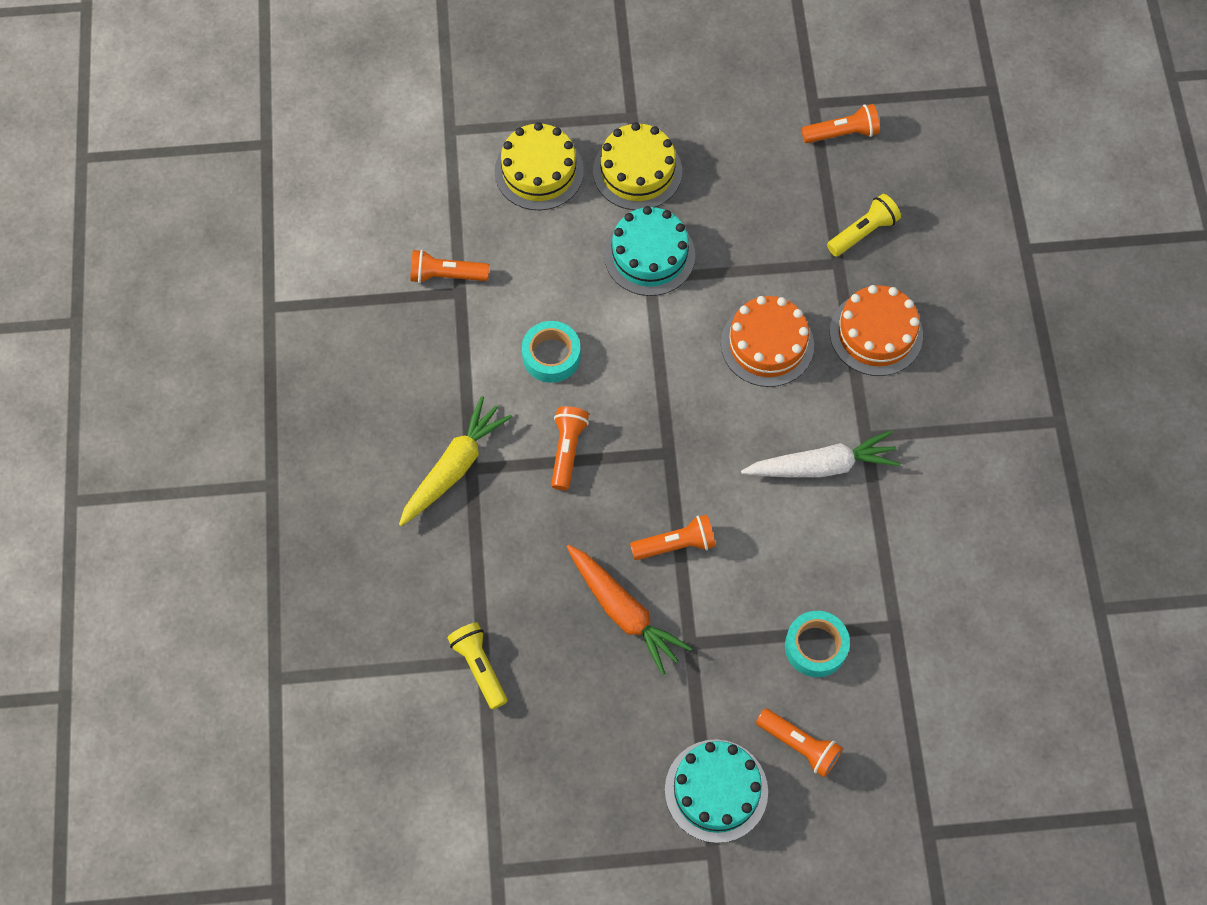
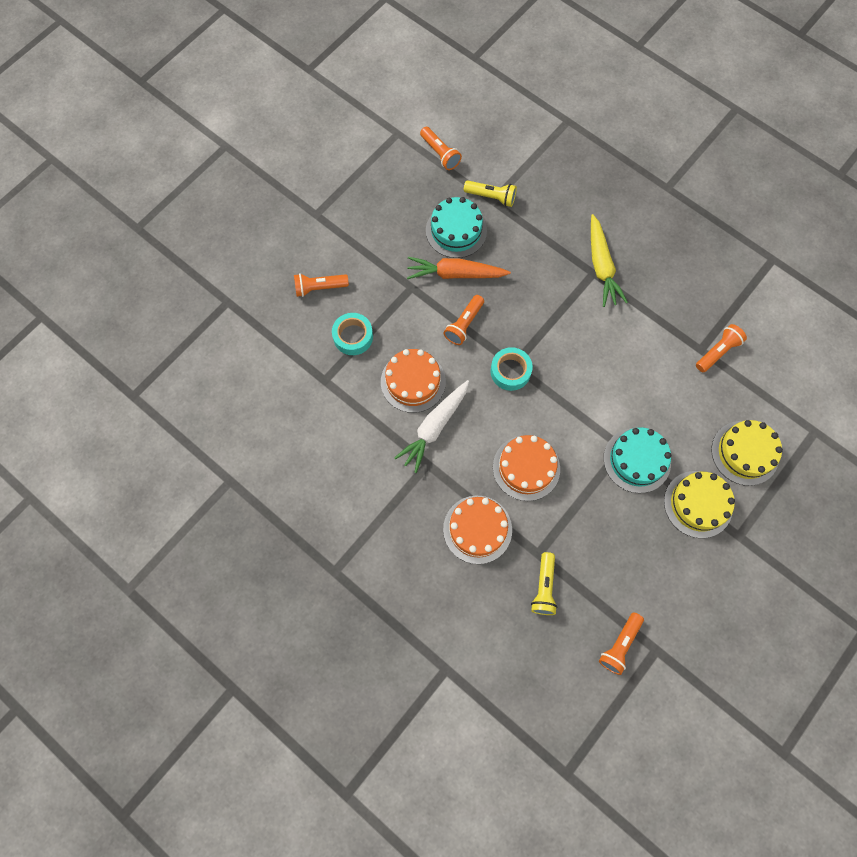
camera: 135 degrees right, 5 degrees up
turquoise tape [522,321,581,383] -> turquoise tape moved to [490,347,533,391]
orange flashlight [551,406,589,490] -> orange flashlight moved to [420,127,462,170]
turquoise cake [665,739,768,843] -> turquoise cake moved to [426,197,487,258]
none -> orange cake [381,349,446,413]

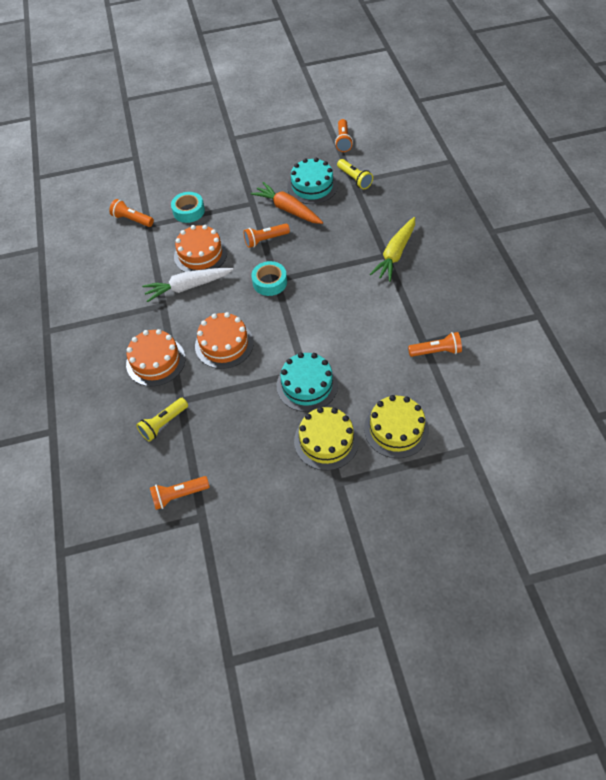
camera: 40 degrees right, 15 degrees down
orange flashlight [294,274,349,297] -> orange flashlight moved to [109,199,154,227]

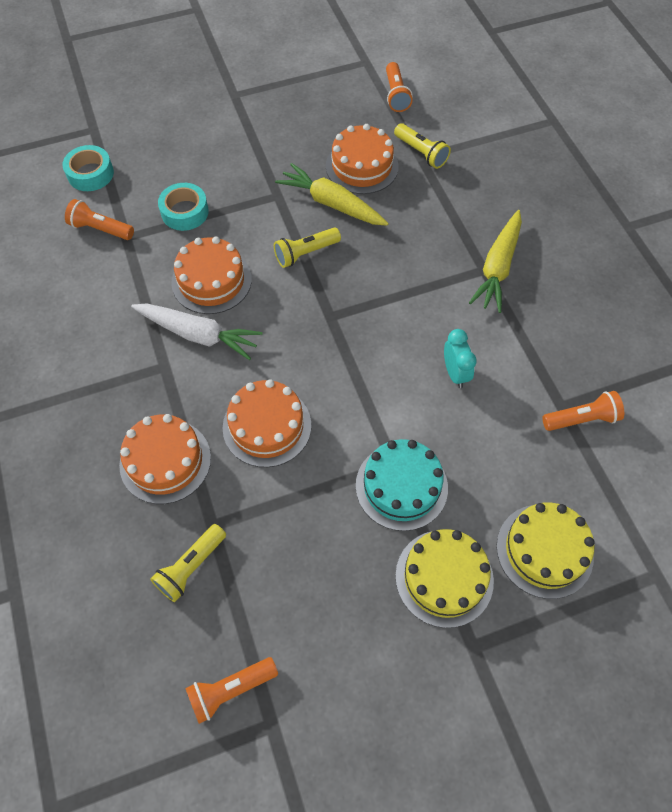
camera: 10 degrees left, 5 degrees up
white carrot [142,268,233,302] -> white carrot turned 135 degrees counterclockwise [131,303,263,360]
orange flashlight [243,224,290,248] -> yellow flashlight [274,227,341,268]
orange carrot [251,182,323,224] -> yellow carrot [275,163,389,226]
turquoise tape [251,261,287,296] -> turquoise tape moved to [62,145,114,191]
turquoise cake [287,158,338,204] -> orange cake [326,124,399,194]
none -> turquoise clock [444,329,477,388]

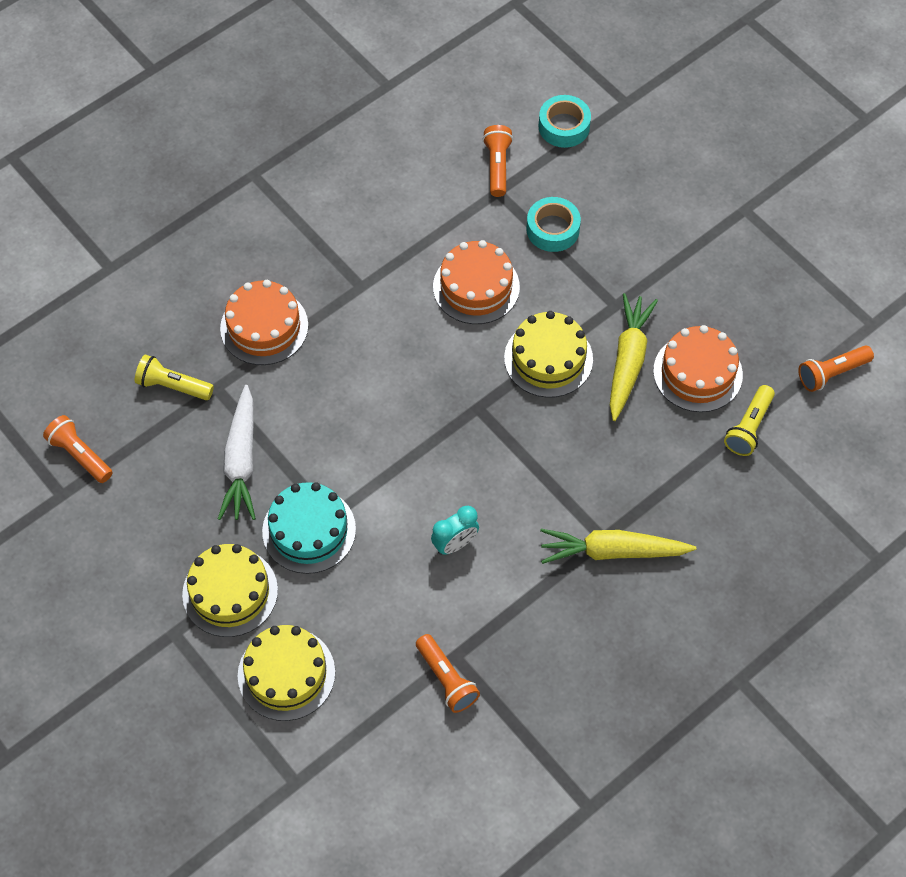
camera: 70 degrees right, 0 degrees up
white carrot [131,303,263,360] -> white carrot moved to [218,385,256,520]
orange cake [222,379,311,467] -> none
yellow flashlight [274,227,341,268] -> yellow cake [504,311,593,398]

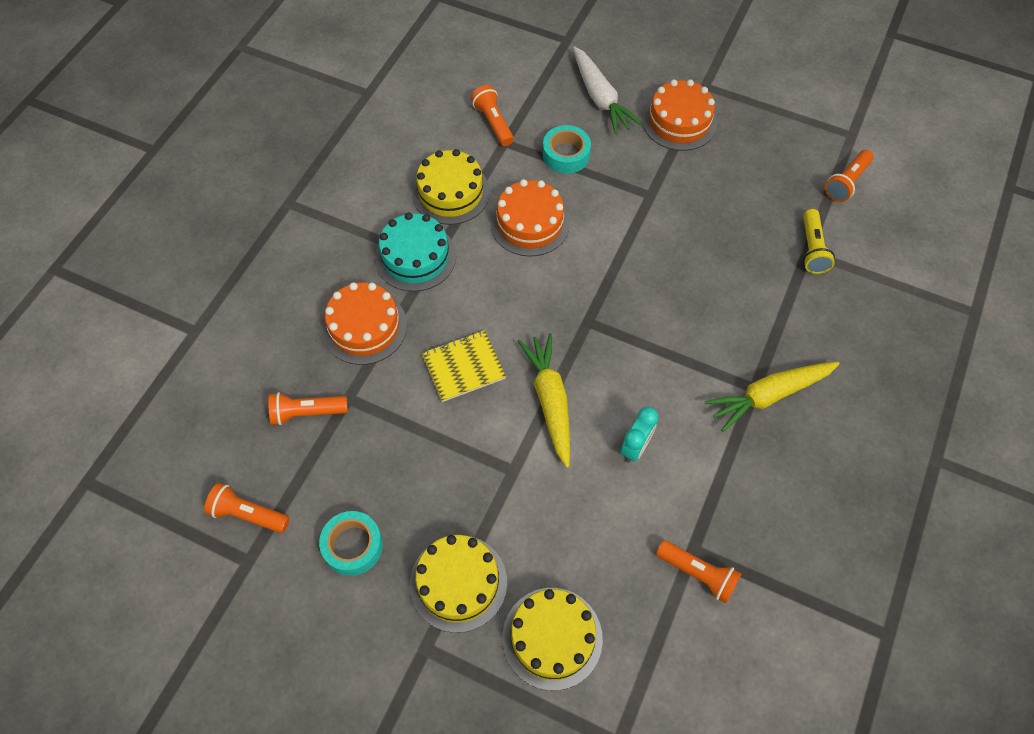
camera: 25 degrees left, 0 degrees up
yellow flashlight [135,354,214,400] -> orange flashlight [268,392,348,425]
white carrot [218,385,256,520] -> white carrot moved to [573,46,642,135]
turquoise cake [262,482,356,574] -> turquoise cake moved to [375,212,456,292]
yellow cake [504,311,593,398] -> yellow cake moved to [412,149,490,225]
turquoise tape [538,95,591,148] -> turquoise tape moved to [319,511,383,576]
yellow carrot [610,293,658,421] -> yellow carrot moved to [518,333,570,468]
orange cake [653,325,743,412] -> orange cake moved to [642,79,717,151]
none -> yellow notebook [421,330,506,402]

